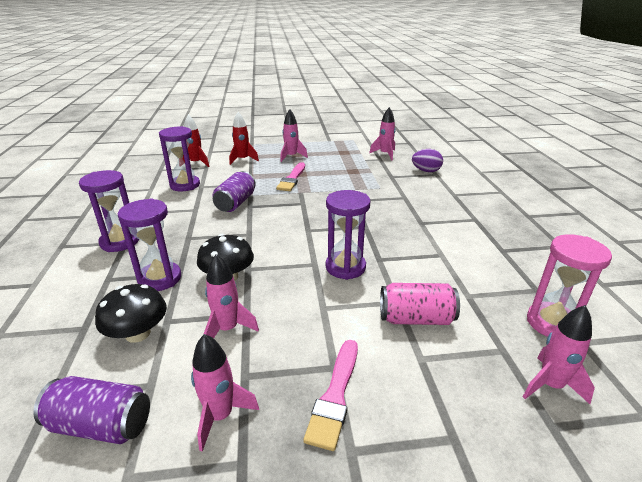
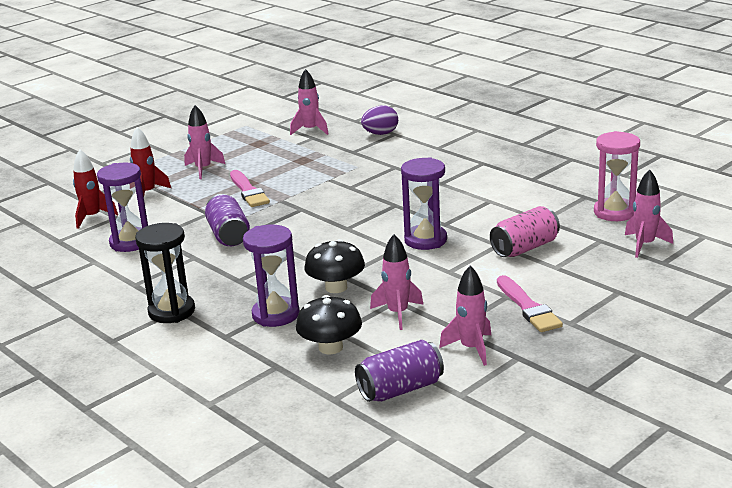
camera: 35 degrees left, 5 degrees down
purple hourglass [79,170,139,252] -> black hourglass [135,223,195,323]

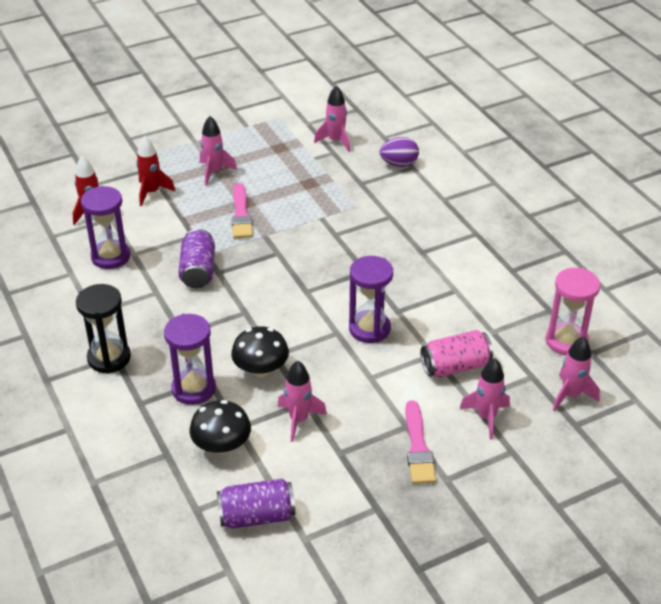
camera: 15 degrees right, 15 degrees up
pink rocket [439,266,491,366] -> pink rocket moved to [460,358,510,439]

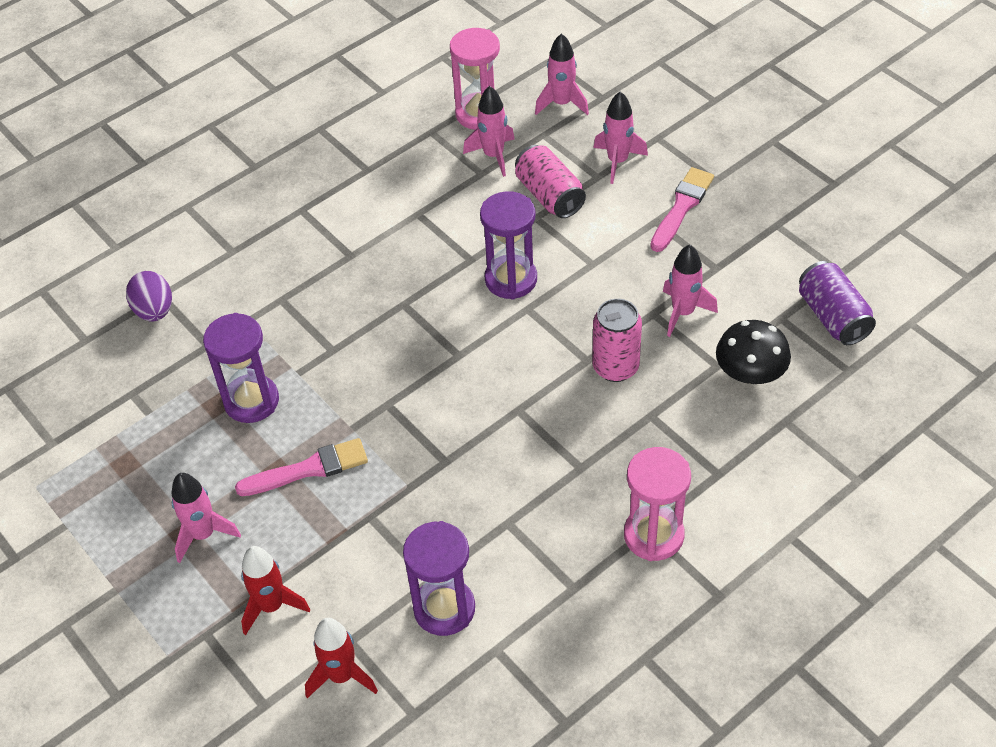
camera: 100 degrees left, 10 degrees up
black hourglass [76,284,131,374] -> pink hourglass [624,447,691,561]
purple hourglass [164,314,216,405] -> purple hourglass moved to [203,313,279,423]
purple can [178,229,215,288] -> none
black mushroom [231,326,289,377] -> pink can [592,299,642,382]
pink rocket [314,86,350,152] -> pink rocket moved to [463,86,515,177]
pink brush [405,400,436,484] -> pink brush turned 45 degrees counterclockwise [650,167,714,252]

